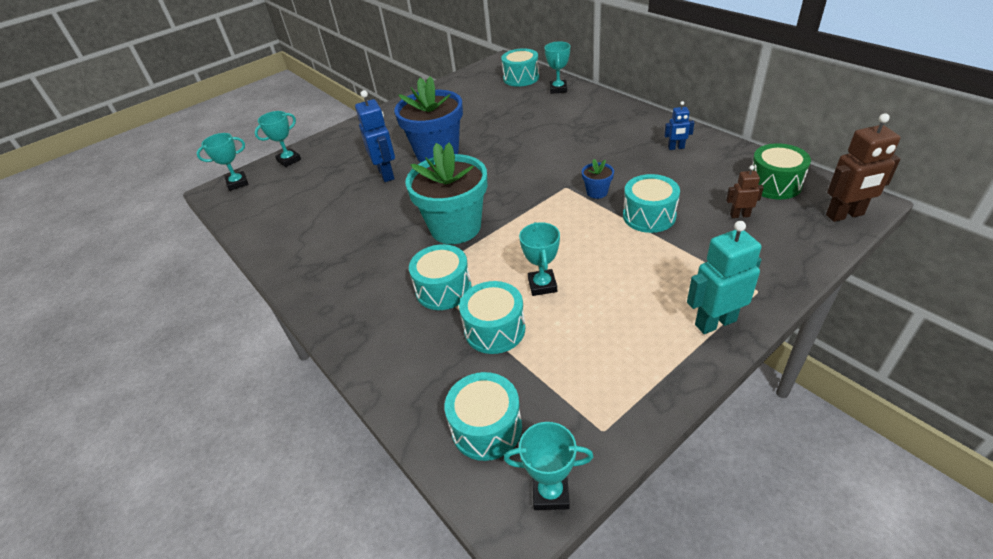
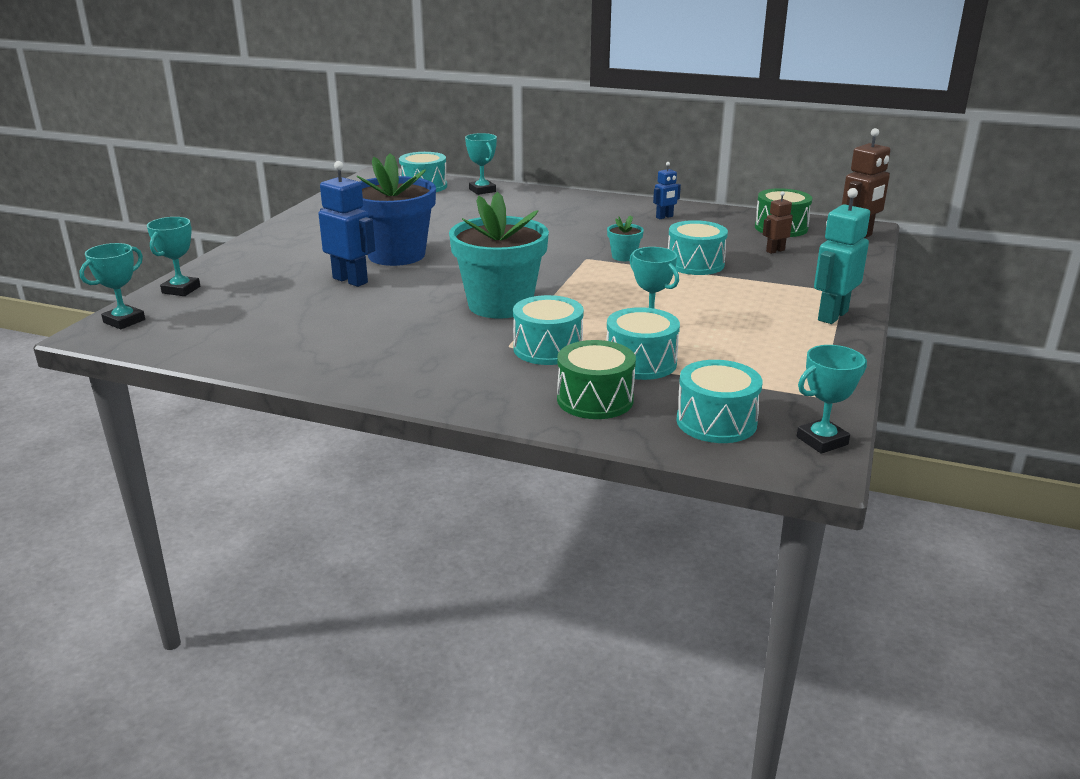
camera: 35 degrees left, 15 degrees down
blue flower pot [582,159,614,199] -> turquoise flower pot [607,215,644,261]
none -> green drum [557,340,636,419]

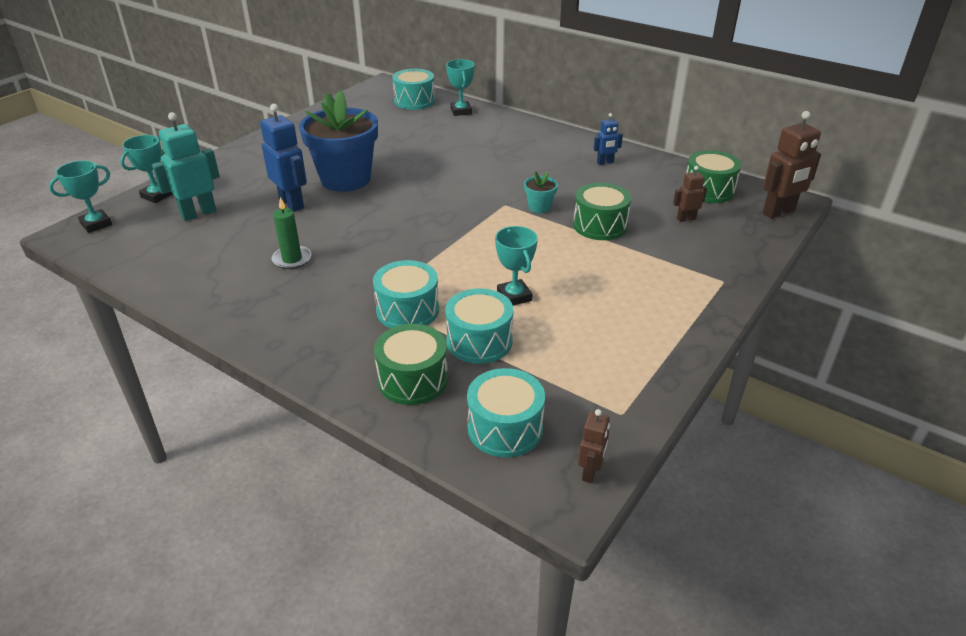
camera: 15 degrees right, 10 degrees up
turquoise flower pot [449,192,549,319] -> none
turquoise drum [668,220,728,275] -> green drum [573,183,631,240]
turquoise trophy [797,345,867,454] -> brown robot [578,409,610,483]
turquoise robot [814,188,870,324] -> turquoise robot moved to [152,112,220,221]
none -> green candle [271,197,311,269]

